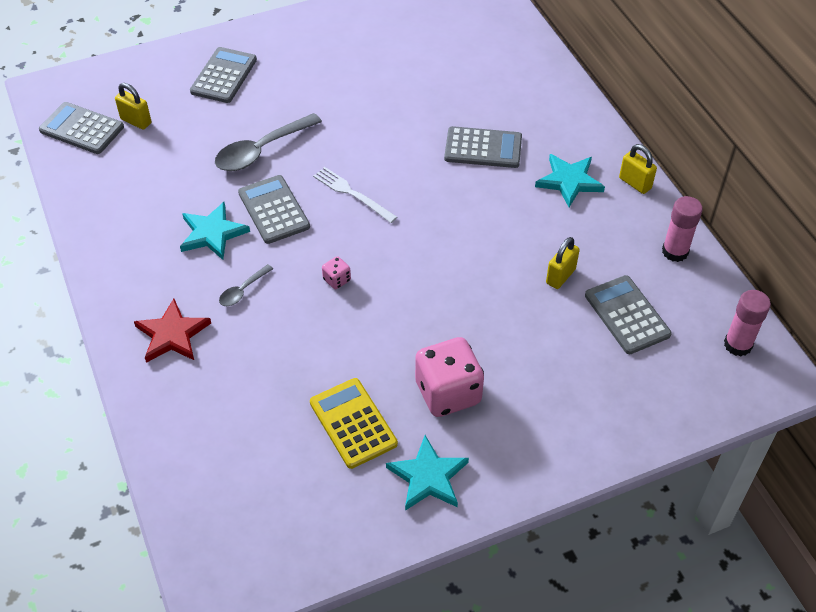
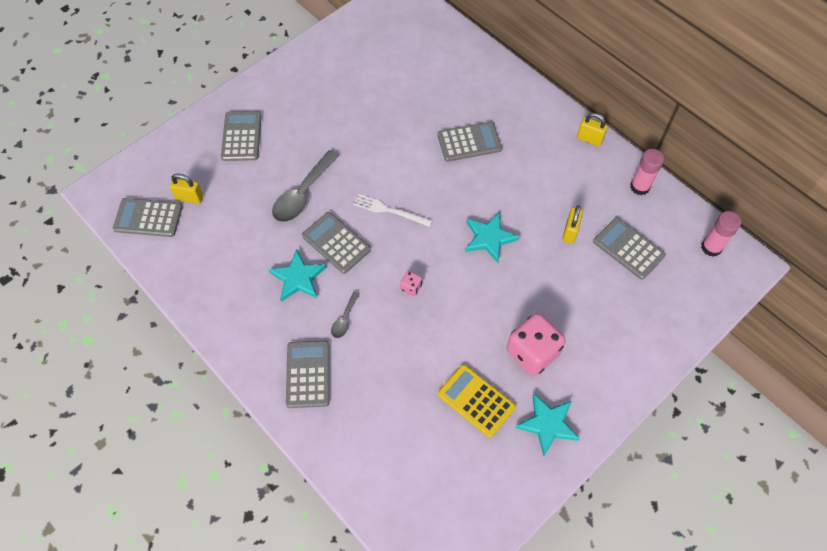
camera: 20 degrees left, 10 degrees up
red star [134,299,211,363] -> grey calculator [286,341,329,408]
turquoise star [535,154,605,207] -> turquoise star moved to [465,212,520,263]

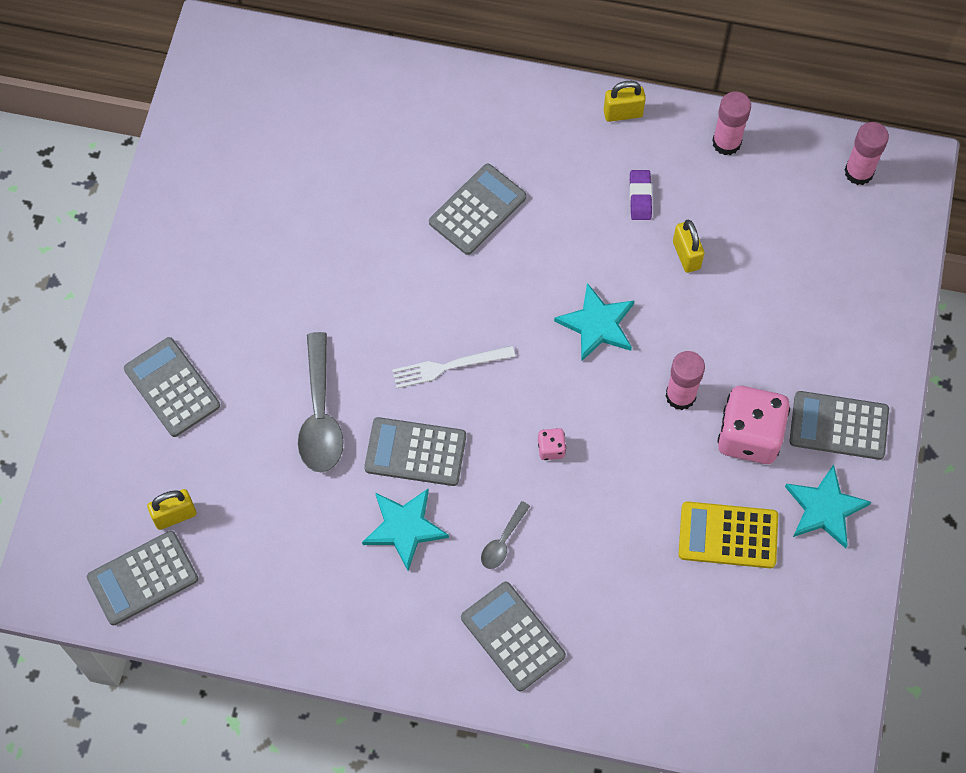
camera: 35 degrees left, 5 degrees up
grey spoon [331,291,360,338] -> grey spoon turned 45 degrees clockwise [481,501,530,569]
grey calculator [593,217,666,280] -> grey calculator moved to [790,391,889,460]
none -> purple eraser [630,170,652,220]
none -> pink glue stick [665,351,705,410]

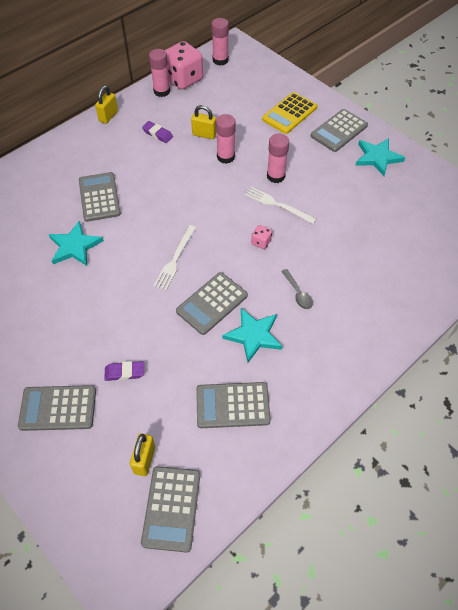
camera: 55 degrees left, 10 degrees down
grey spoon [298,332,344,473] -> none
grey calculator [461,582,566,691] -> grey calculator moved to [196,382,271,428]
turquoise star [554,283,635,362] -> turquoise star moved to [49,221,104,266]
yellow calculator [678,501,778,568] -> yellow calculator moved to [262,92,317,134]
pink dice [717,386,790,464] -> pink dice moved to [165,41,203,90]
none -> purple eraser [104,361,144,381]
none -> pink glue stick [216,114,236,164]
none -> white fork [245,187,317,224]

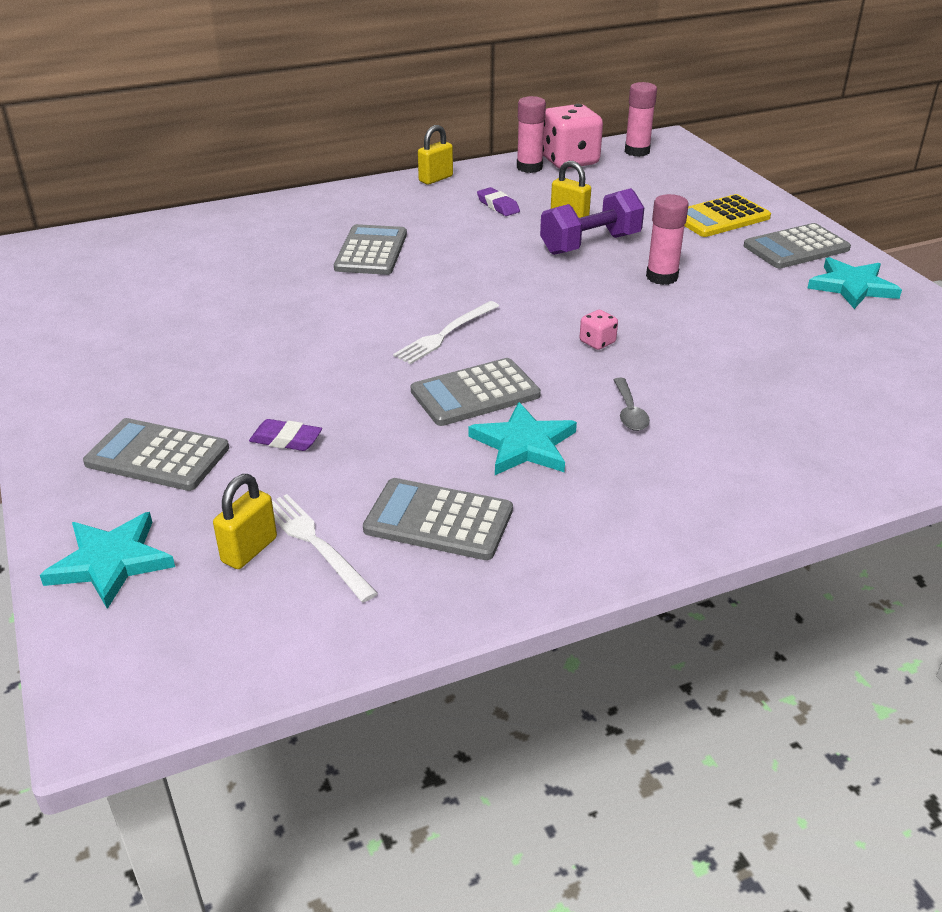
camera: 20 degrees right, 20 degrees down
turquoise star [49,221,104,266] -> turquoise star moved to [40,512,175,609]
grey calculator [141,466,200,553] -> none
pink glue stick [216,114,236,164] -> purple dumbbell [540,188,644,255]
white fork [245,187,317,224] -> white fork moved to [272,494,378,602]

